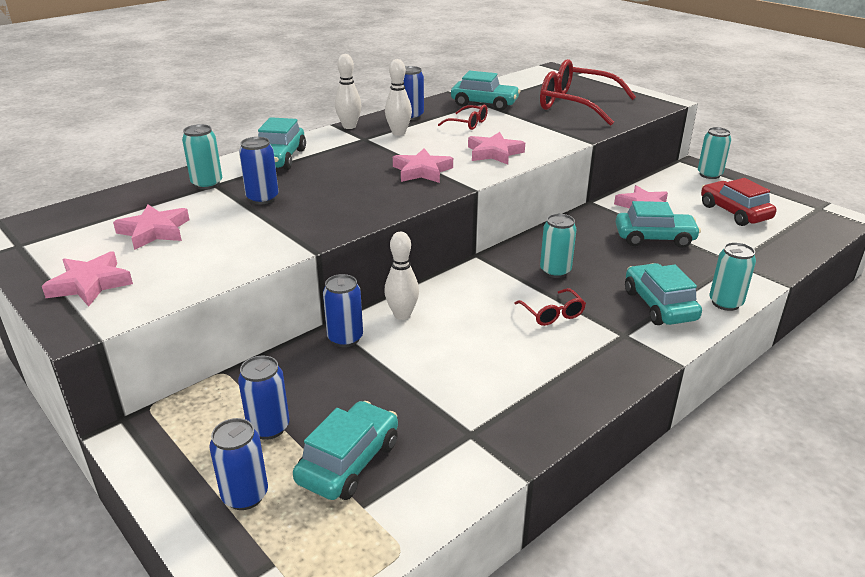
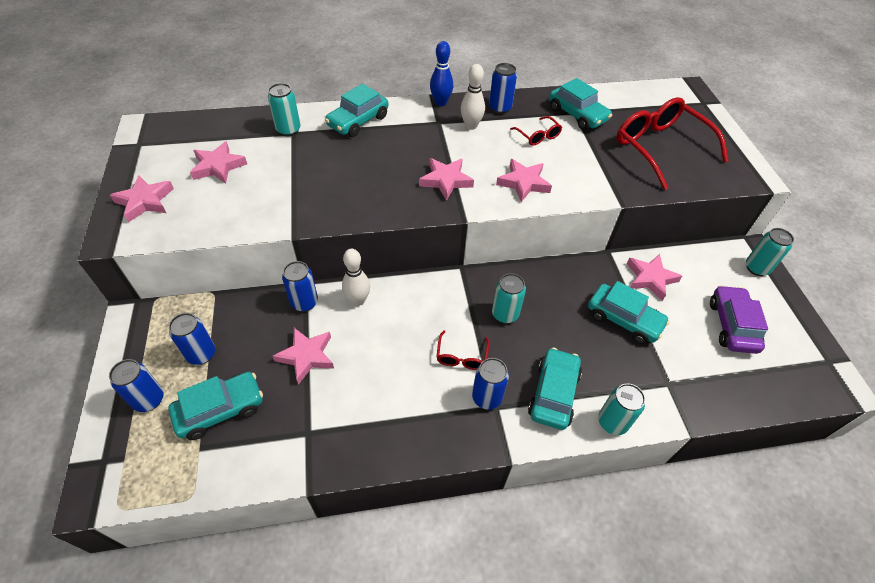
camera: 30 degrees right, 20 degrees up
blue can [239,137,279,204] -> blue can moved to [472,358,509,410]
white bowling pin [335,54,361,129] -> blue bowling pin [430,41,453,106]
red car [701,178,776,226] -> purple car [710,285,768,354]
none -> pink star [273,328,334,385]

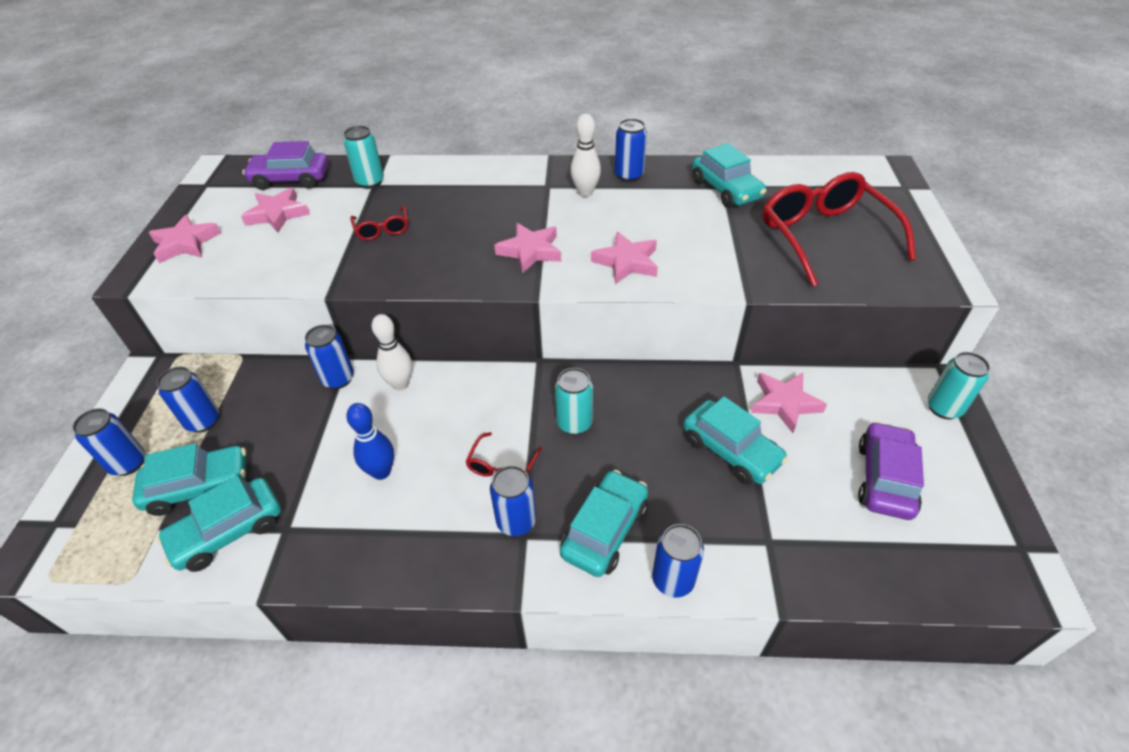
camera: 15 degrees right, 5 degrees down
pink star [273,328,334,385] -> none
turquoise car [325,84,388,137] -> turquoise car moved to [157,476,281,572]
blue bowling pin [430,41,453,106] -> blue bowling pin moved to [346,403,394,480]
red glasses [510,116,562,146] -> red glasses moved to [350,206,408,240]
turquoise can [598,383,645,435] -> blue can [652,524,704,597]
none -> purple car [242,141,328,190]

